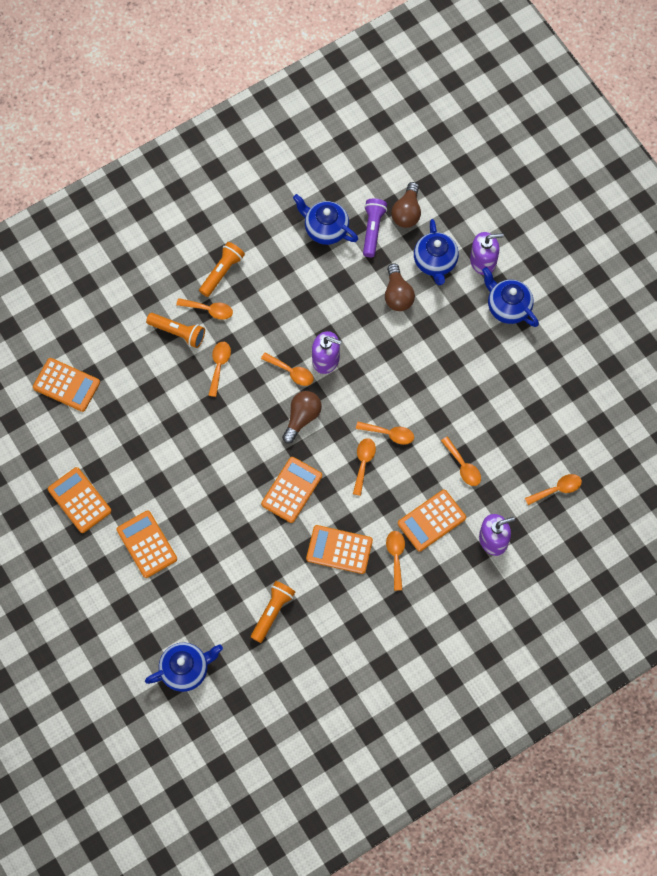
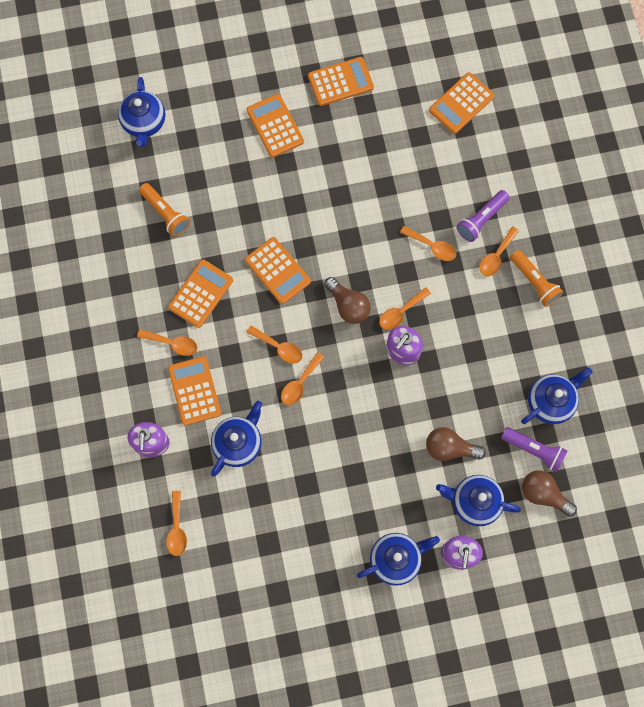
camera: 110 degrees right, 5 degrees up
orange calculator [116,510,177,578] -> orange calculator turned 105 degrees counterclockwise [247,94,304,158]
orange flashlight [146,313,205,348] -> purple flashlight [457,190,510,242]
orange spoon [441,437,481,486] -> blue teapot [211,401,262,476]

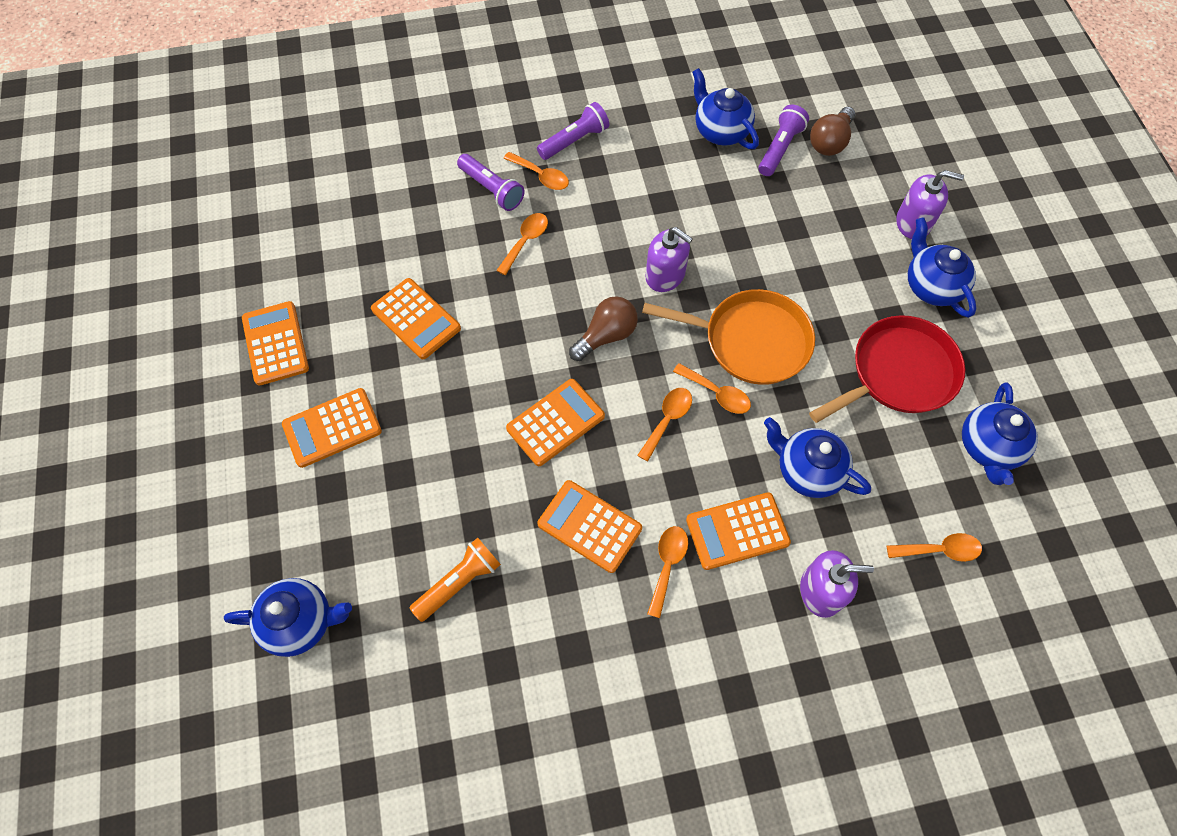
camera: 90 degrees left, 10 degrees down
orange spoon [379,287,431,330] -> none
brown light bulb [426,427,486,461] -> none
orange calculator [429,72,494,134] -> orange calculator moved to [371,278,461,359]
blue teapot [436,475,521,526] -> blue teapot moved to [962,382,1038,485]
orange flashlight [510,250,563,307] -> purple flashlight [537,102,609,160]
none -> orange pan [642,289,815,385]
none -> red pan [809,315,965,423]

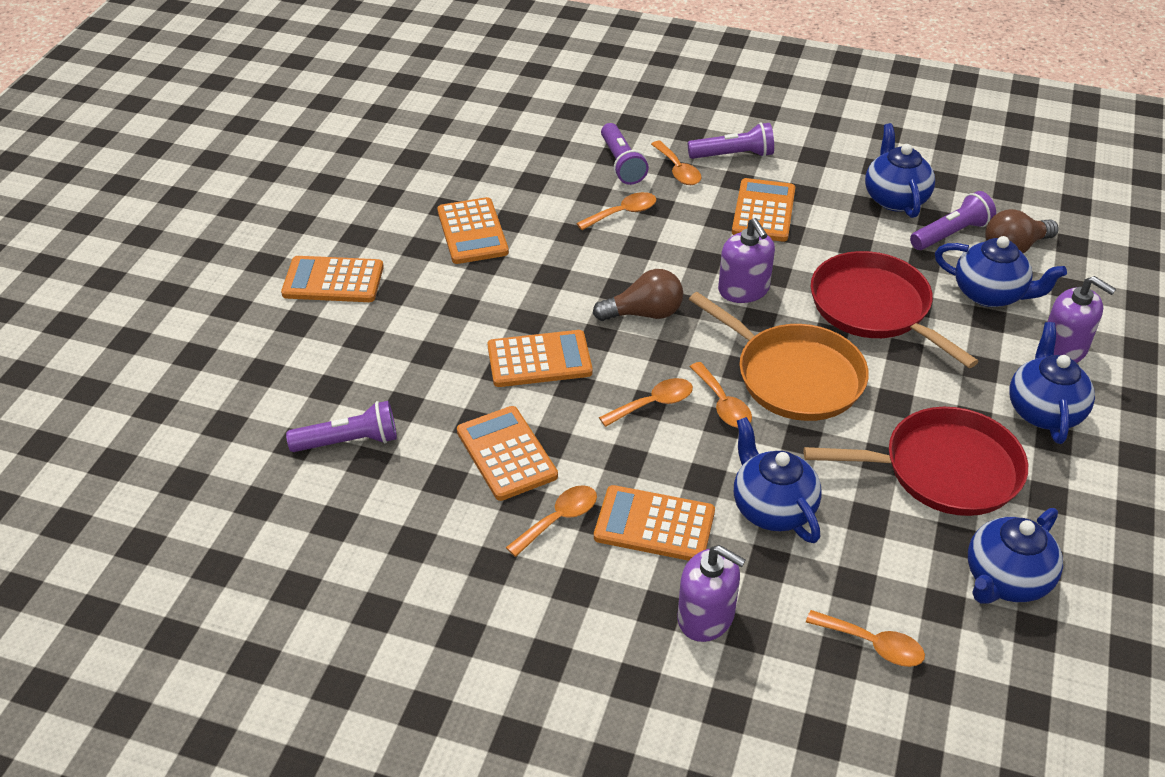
camera: 30 degrees right, 20 degrees down
blue teapot [224,578,352,657] -> blue teapot moved to [935,236,1067,307]
orange calculator [242,301,309,386] -> orange calculator moved to [732,178,795,242]
orange flashlight [410,538,501,622] -> purple flashlight [286,401,397,452]
none -> red pan [811,251,979,368]

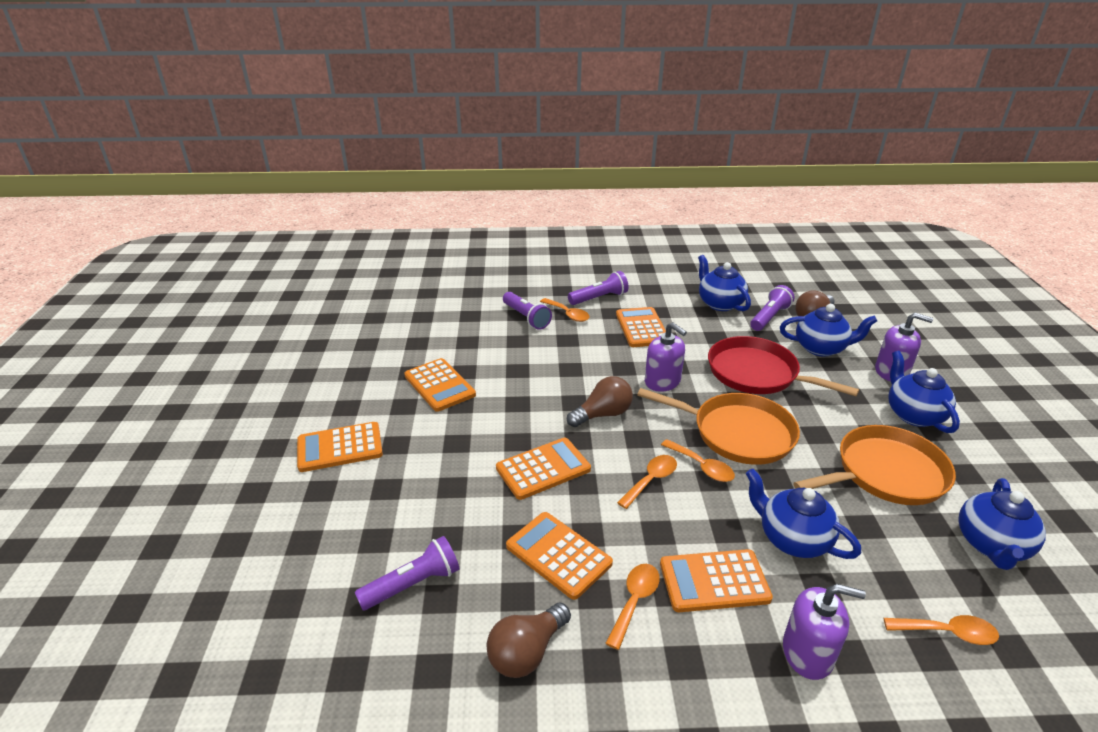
camera: 20 degrees left, 10 degrees down
orange spoon [576,192,656,230] -> none
red pan [803,407,1028,516] -> orange pan [793,425,956,505]
none -> brown light bulb [486,602,571,678]

